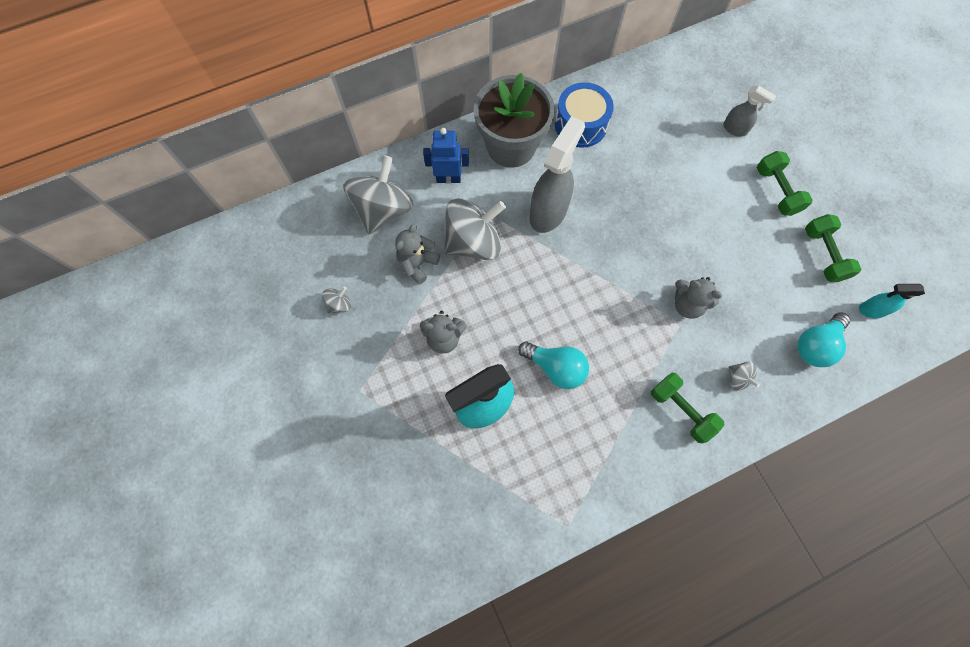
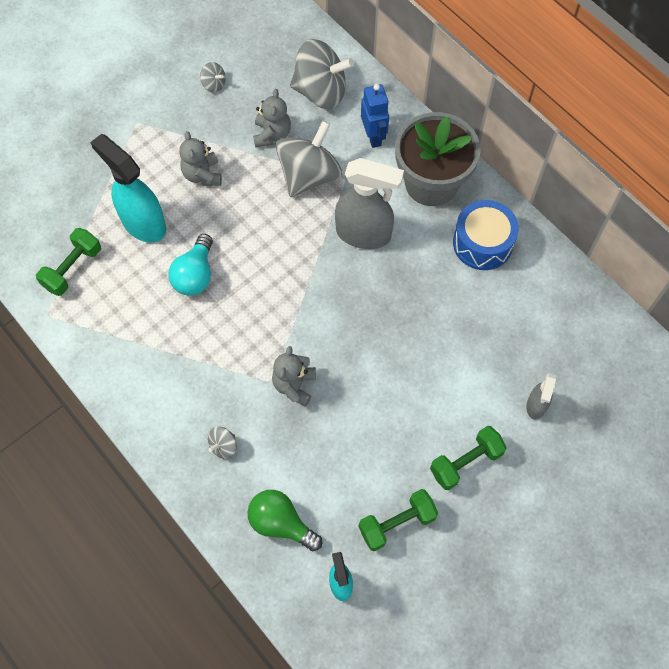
camera: 75 degrees right, 5 degrees down
grey teddy bear [395,224,440,284] -> grey teddy bear turned 75 degrees clockwise [253,89,291,147]
grey spinning top [444,198,506,260] -> grey spinning top turned 105 degrees counterclockwise [275,121,342,197]
green dumbbell [651,373,724,443] -> green dumbbell moved to [36,228,101,296]
turquoise light bulb [797,313,850,367] -> green light bulb [247,490,322,551]

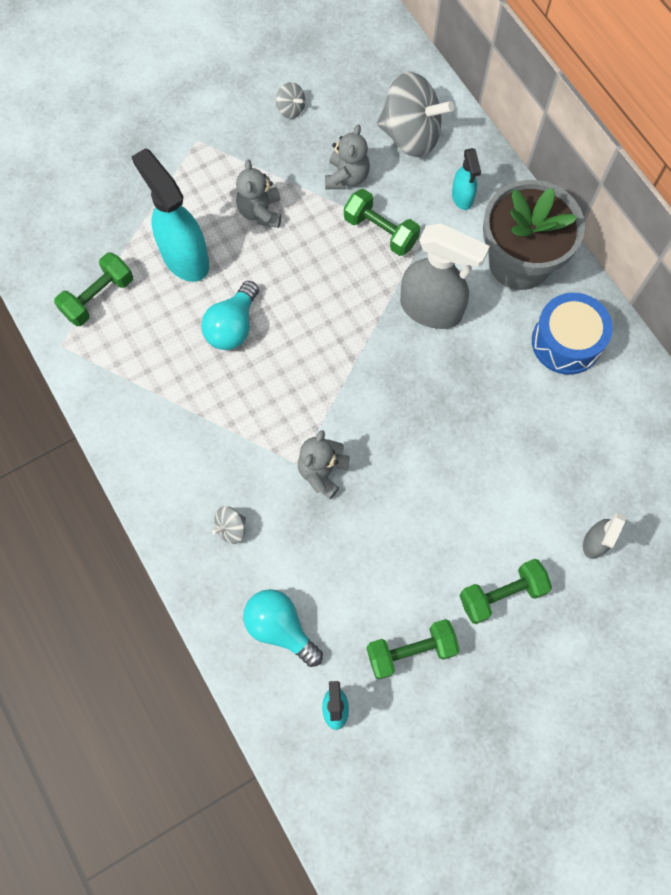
camera: 10 degrees right, 5 degrees up
green light bulb [247,490,322,551] -> turquoise light bulb [243,589,323,667]
grey spinning top [275,121,342,197] -> green dumbbell [344,189,420,256]
blue robot [361,84,389,148] -> turquoise spray bottle [452,148,481,210]

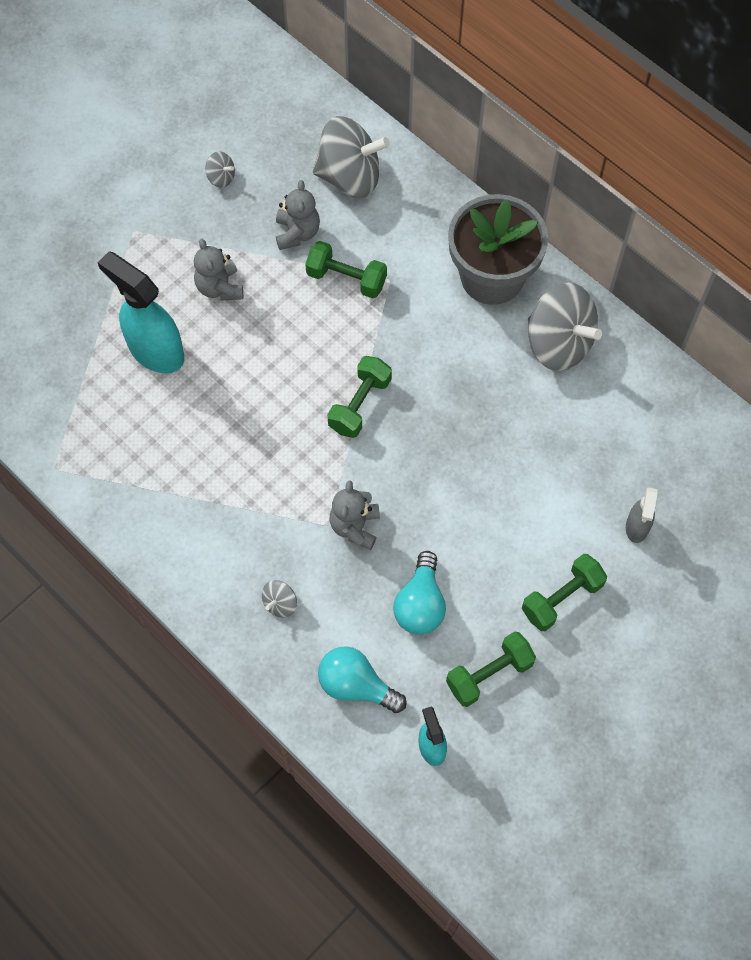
camera: 15 degrees left, 5 degrees down
green dumbbell [54,252,133,326] -> green dumbbell moved to [327,356,392,438]
turquoise light bulb [201,281,259,350] -> turquoise light bulb moved to [393,551,446,635]
grey spray bottle [400,223,490,329] -> none
turquoise spray bottle [452,148,481,210] -> none
blue drum [532,293,613,375] -> grey spinning top [528,283,602,371]

